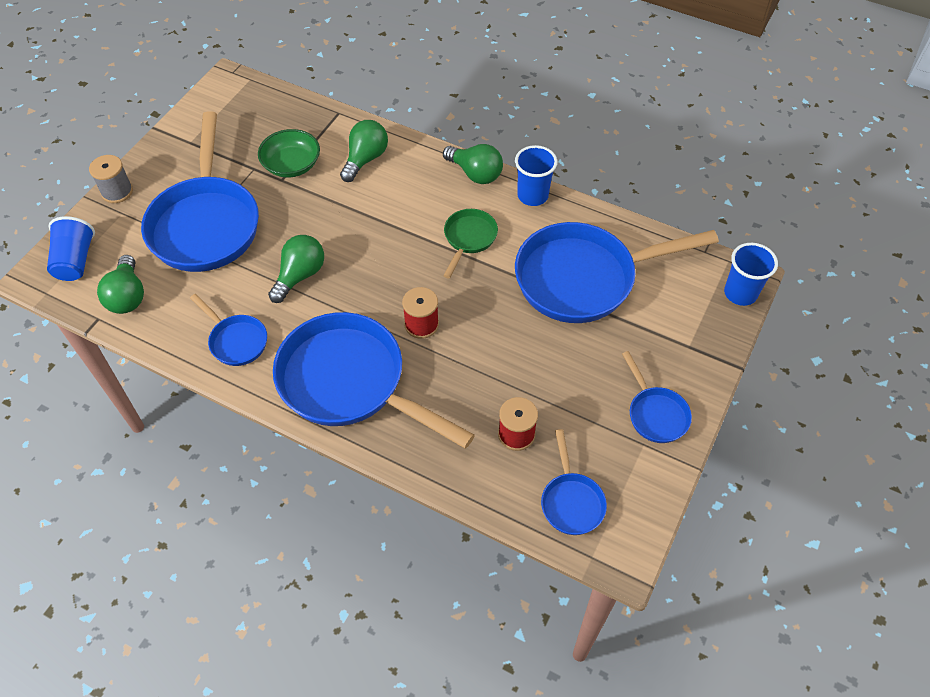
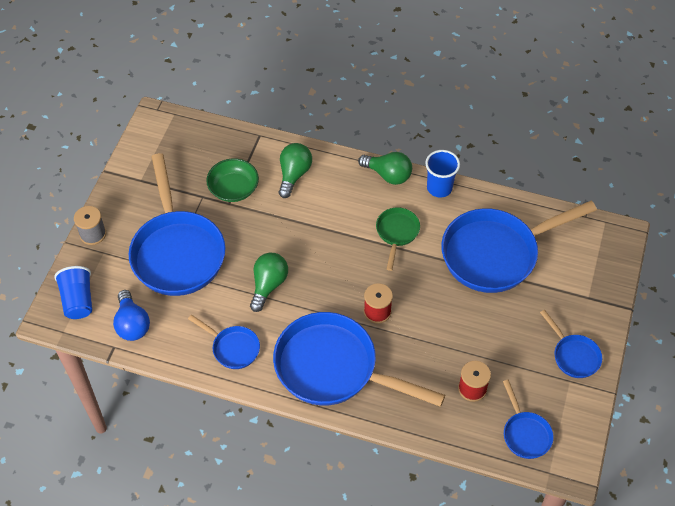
camera: 10 degrees left, 0 degrees up
green light bulb [97,255,144,314] -> blue light bulb [113,290,150,341]
blue cup [724,243,778,306] -> none

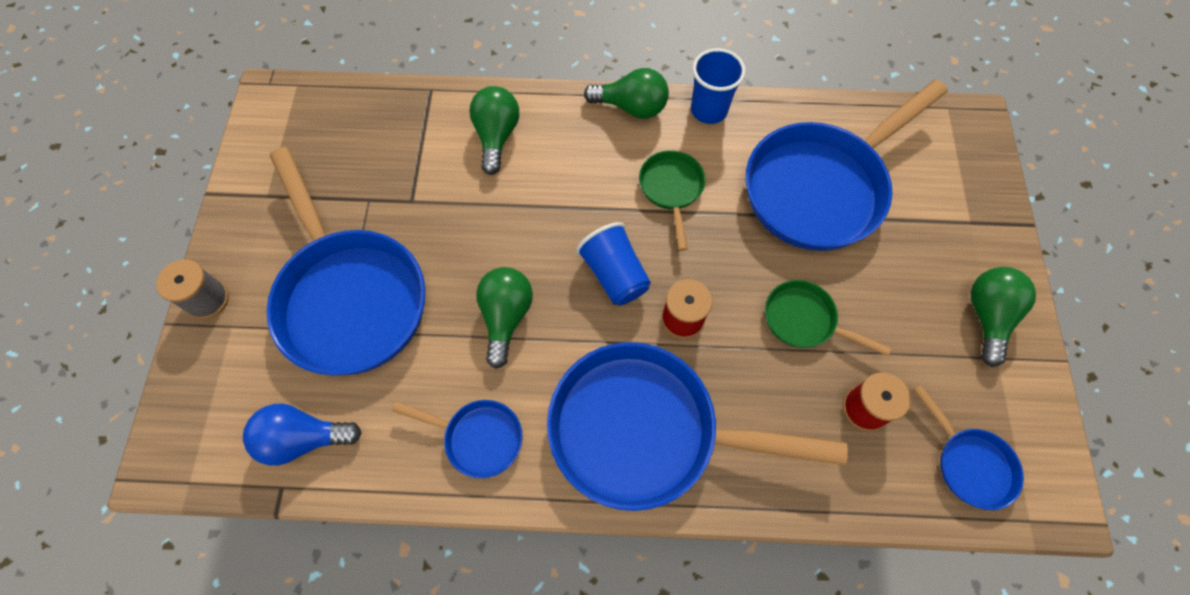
camera: 15 degrees left, 10 degrees up
blue cup [54,266,92,319] -> blue cup moved to [576,222,651,306]
blue light bulb [113,290,150,341] -> blue light bulb turned 120 degrees clockwise [243,404,362,466]
green bowl [206,158,259,202] -> none
blue pan [540,310,602,378] -> green light bulb [970,267,1036,367]
none -> green pan [765,280,891,356]

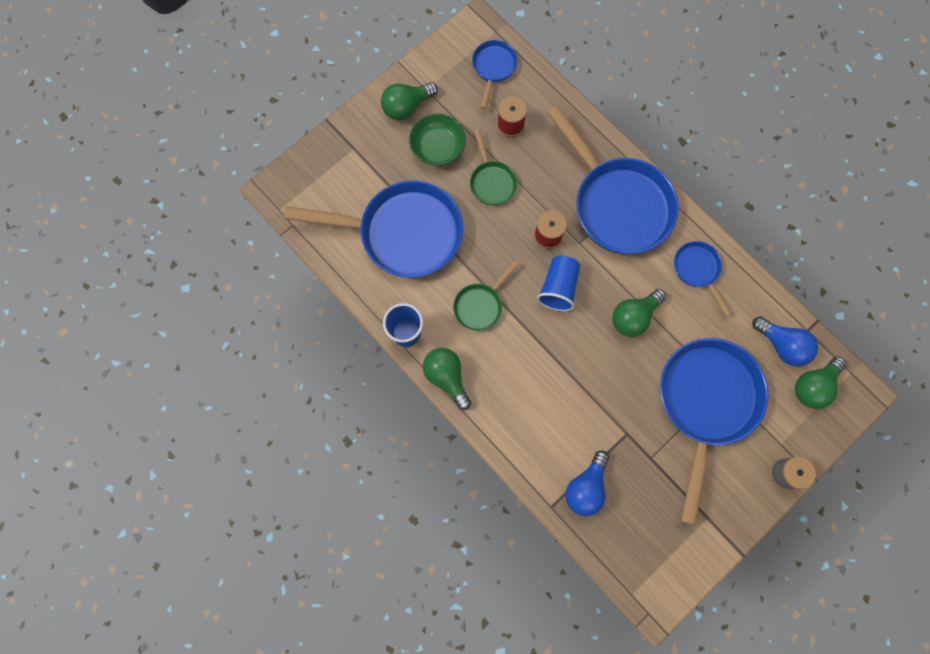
camera: 135 degrees left, 10 degrees up
green light bulb [469,86,519,175] -> green light bulb moved to [795,357,846,409]
none -> green bowl [409,114,466,166]
none -> blue light bulb [565,450,609,516]

